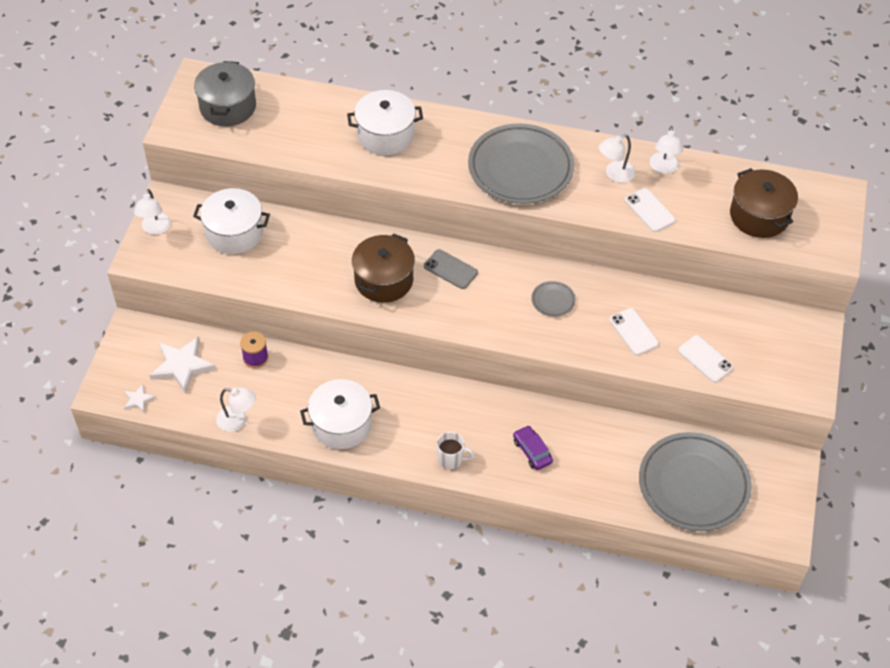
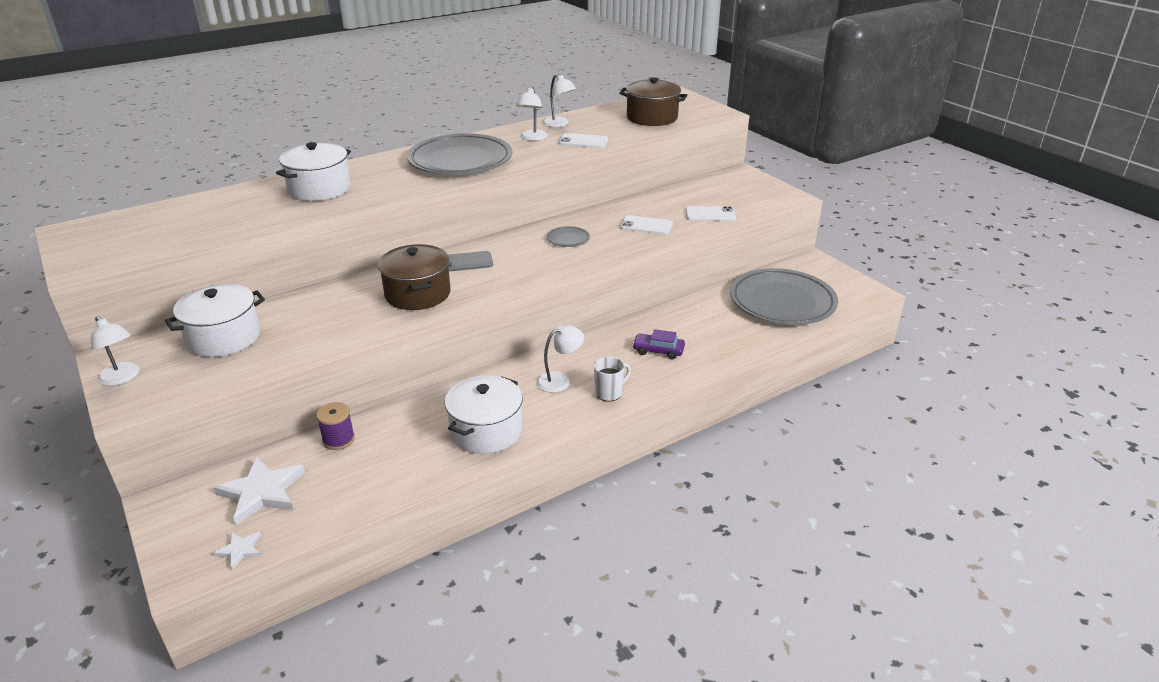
camera: 45 degrees left, 20 degrees down
grey pot [194,61,256,126] -> none
white lamp [216,388,256,432] -> white lamp moved to [536,325,584,393]

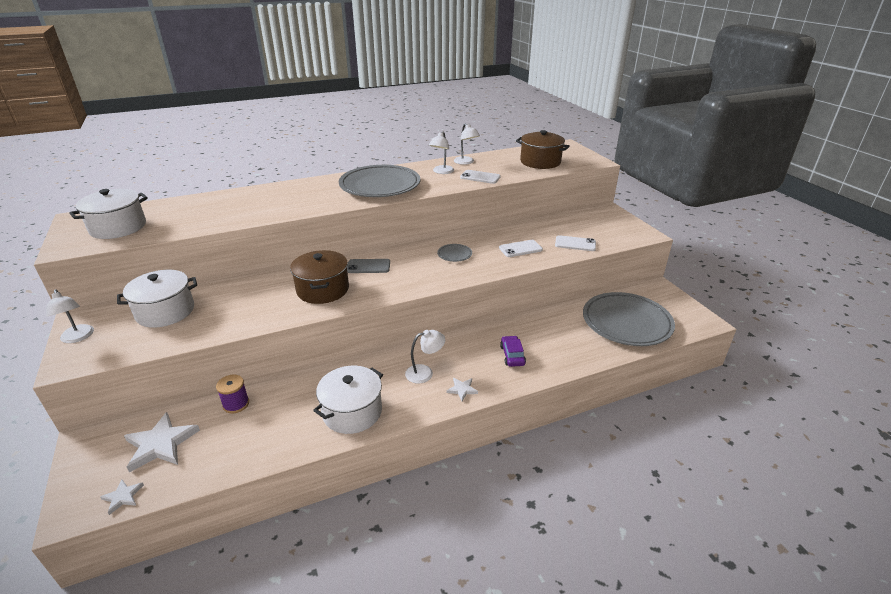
camera: 10 degrees right, 0 degrees up
white pot [276,142,351,201] -> white pot moved to [69,189,148,239]
white mug [594,357,631,401] -> white star [447,378,478,401]
white phone [620,215,673,235] -> white phone turned 45 degrees counterclockwise [499,240,543,257]
purple car [632,329,685,359] -> purple car turned 60 degrees clockwise [500,336,526,367]

